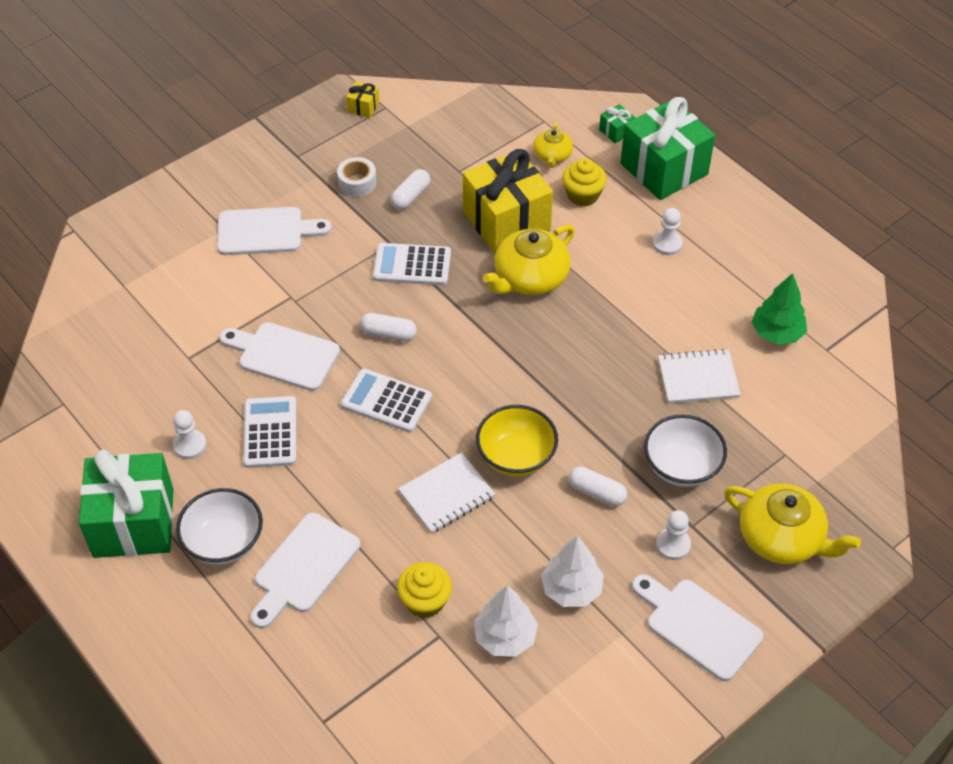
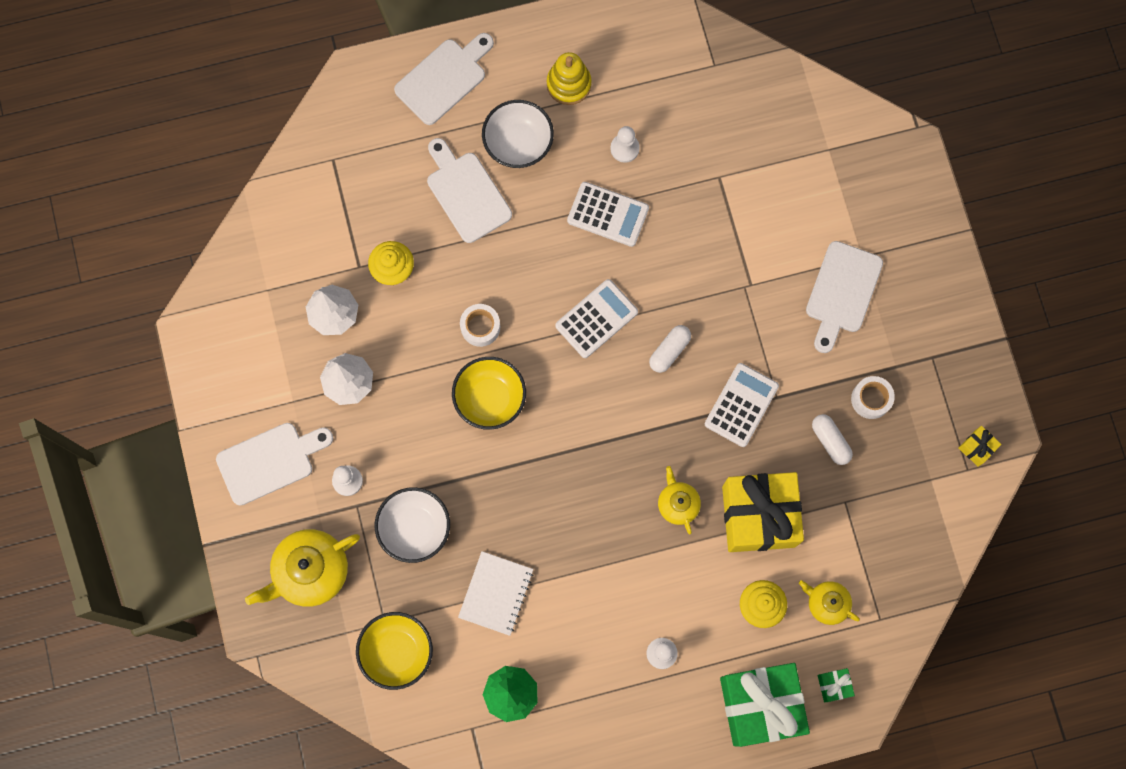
camera: 115 degrees right, 25 degrees up
green gift [79,450,173,558] -> yellow stacking toy [547,52,592,105]
white cutting board [219,322,340,391] -> white cutting board moved to [394,33,494,125]
white notebook [398,453,495,534] -> white tape [460,304,500,347]
yellow teapot [483,225,575,295] -> yellow teapot [658,466,701,534], size x0.56
white capsule [568,466,627,506] -> none
none -> yellow bowl [356,612,433,690]

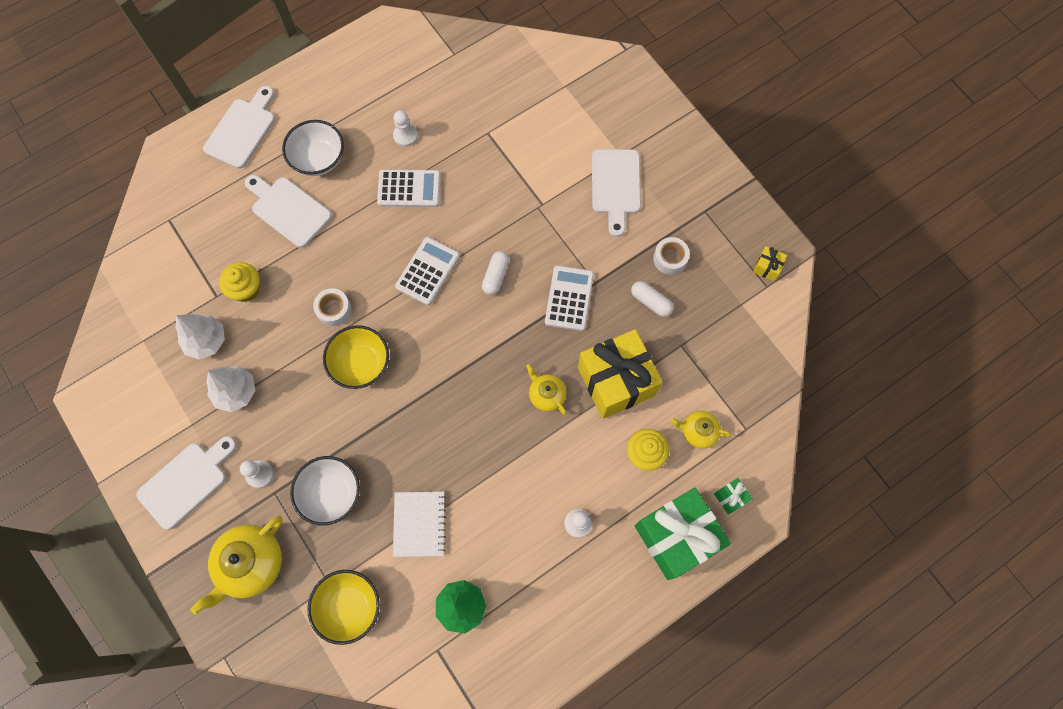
camera: 20 degrees left, 5 degrees down
yellow stacking toy [547,52,592,105] -> none

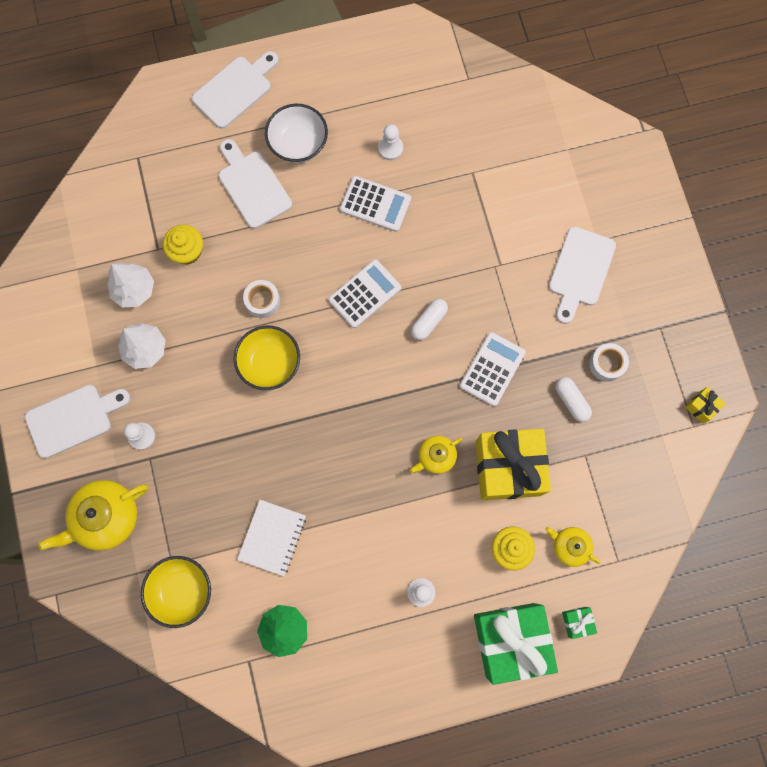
camera: 20 degrees right, 5 degrees up
white bowl [290,456,360,525] -> none
yellow teapot [526,364,567,415] -> yellow teapot turned 105 degrees counterclockwise [410,436,463,474]

